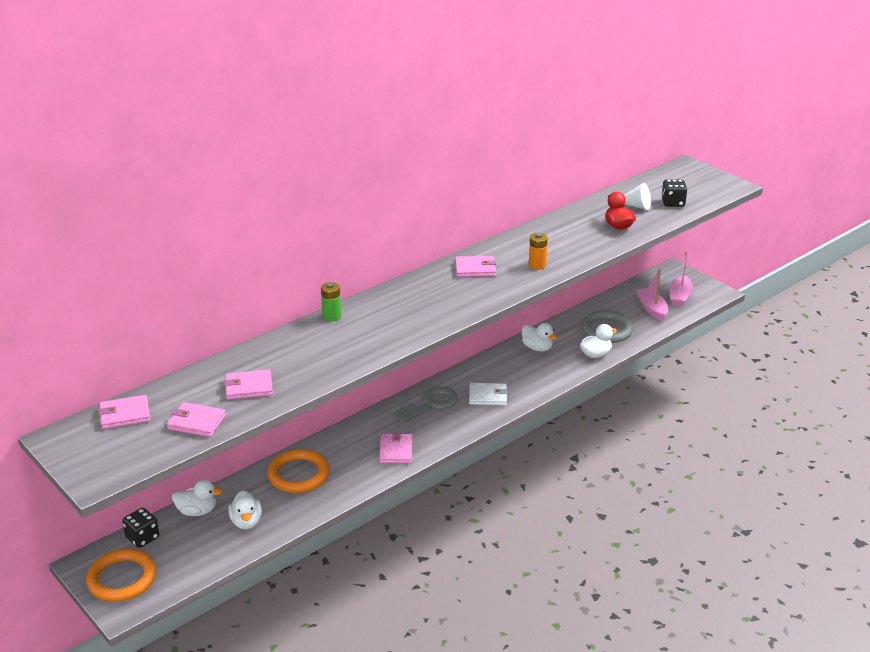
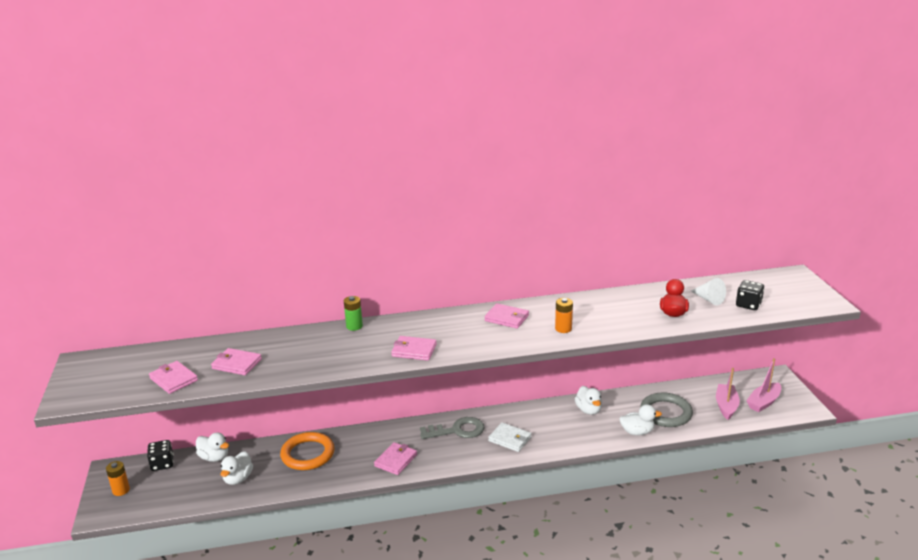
camera: 30 degrees right, 5 degrees down
orange ring [86,549,156,602] -> orange battery [106,461,130,496]
pink wallet [98,395,150,429] -> pink wallet moved to [391,336,437,361]

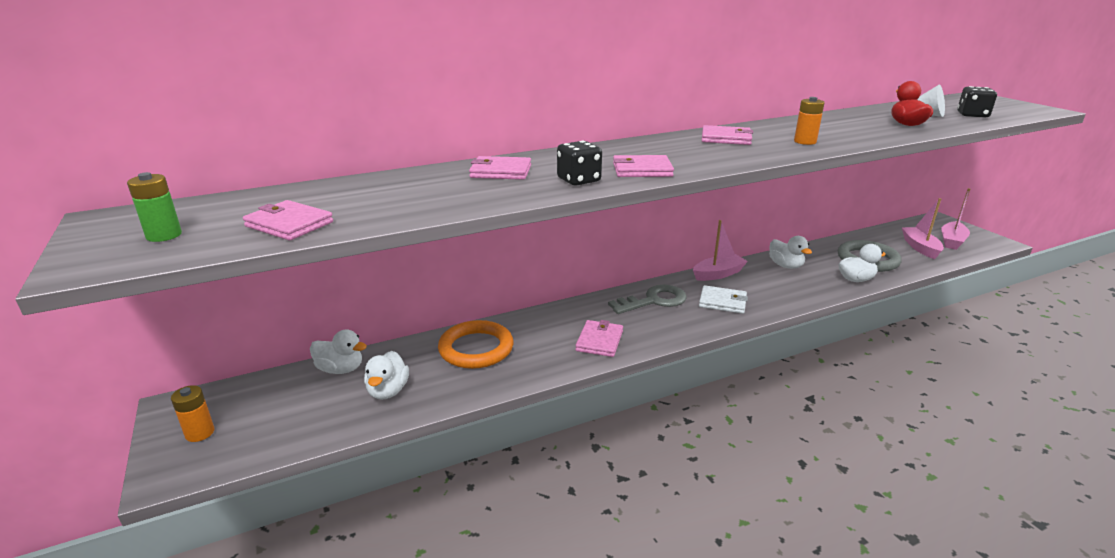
camera: 15 degrees left, 0 degrees up
black dice [147,440,174,471] -> black dice moved to [557,141,602,186]
pink wallet [211,348,262,375] -> pink wallet moved to [469,156,531,180]
green battery [344,296,363,331] -> green battery moved to [127,172,182,242]
none -> pink boat [693,220,748,281]

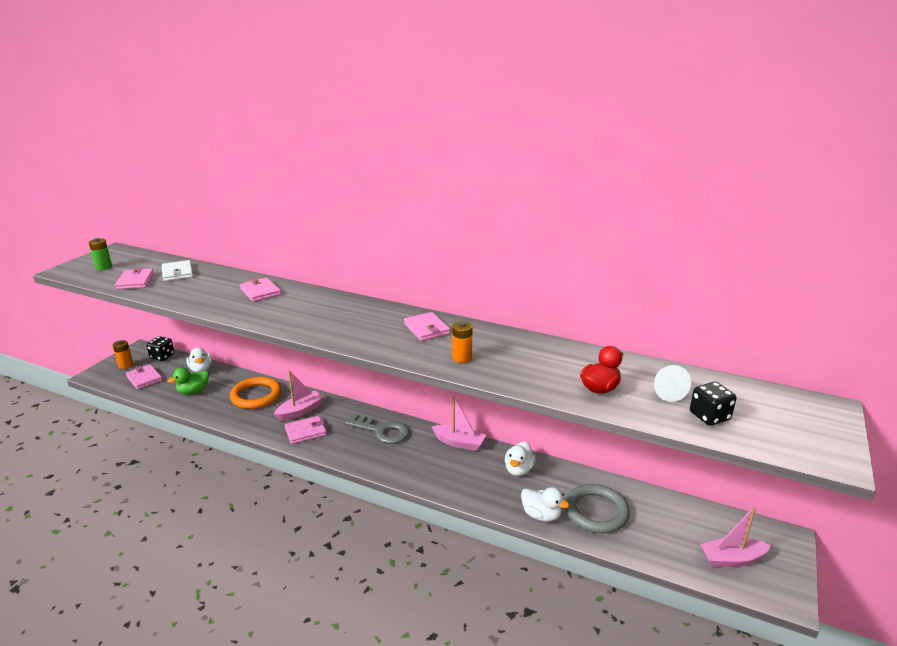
camera: 50 degrees right, 0 degrees up
white duck [364,351,409,400] -> green duck [168,368,209,394]
black dice [557,141,602,186] -> black dice moved to [147,336,175,361]
pink wallet [613,155,674,177] -> pink wallet moved to [126,364,163,390]
white wallet [699,285,748,314] -> white wallet moved to [162,260,193,281]
pink boat [902,198,944,259] -> pink boat moved to [274,370,324,421]

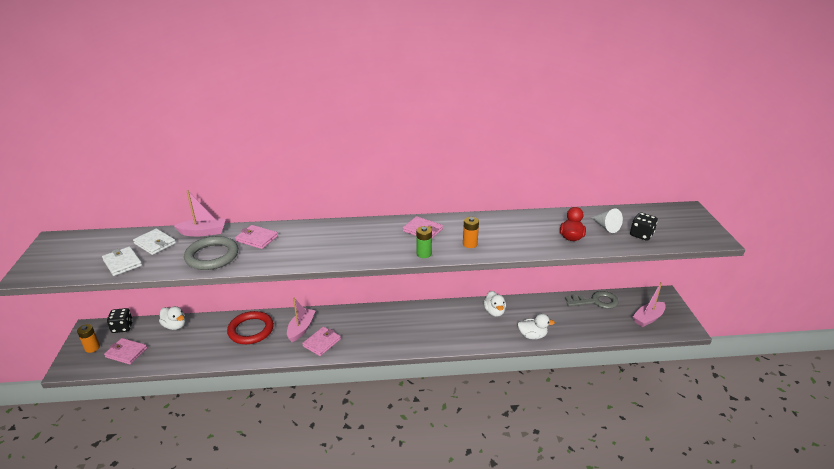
camera: 30 degrees left, 5 degrees up
green battery [89,238,112,270] -> green battery moved to [416,226,432,258]
pink wallet [115,268,154,289] -> white wallet [102,246,142,276]
green duck [168,368,209,394] -> none
orange ring [230,377,282,409] -> red ring [227,311,274,344]
grey key [345,414,409,444] -> grey key moved to [565,291,619,309]
pink boat [432,396,486,451] -> pink boat moved to [174,190,226,237]
grey ring [565,484,630,533] -> grey ring moved to [184,236,238,270]

